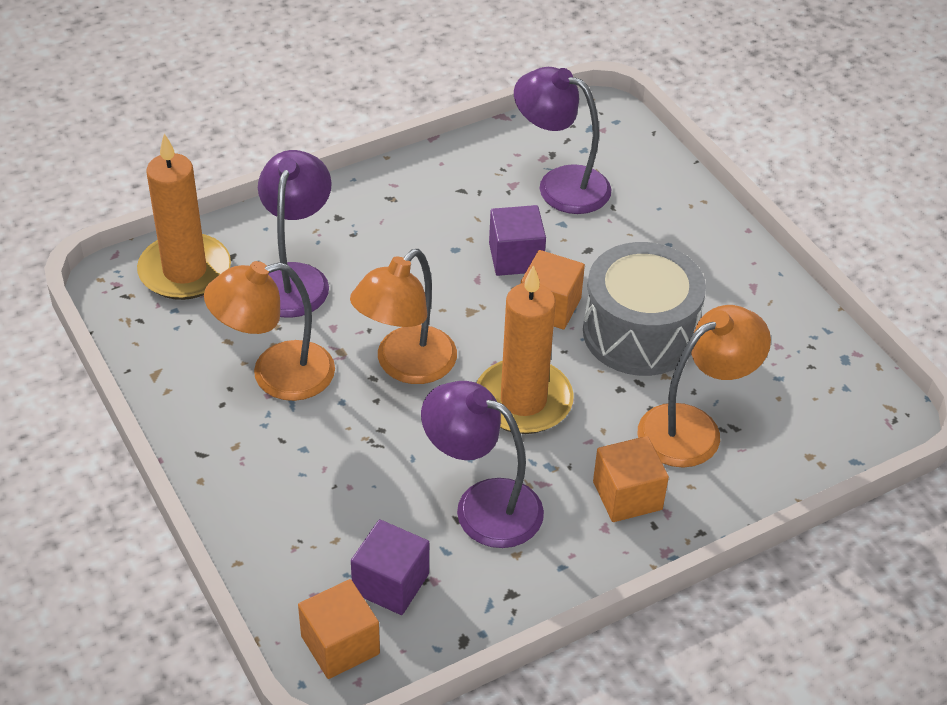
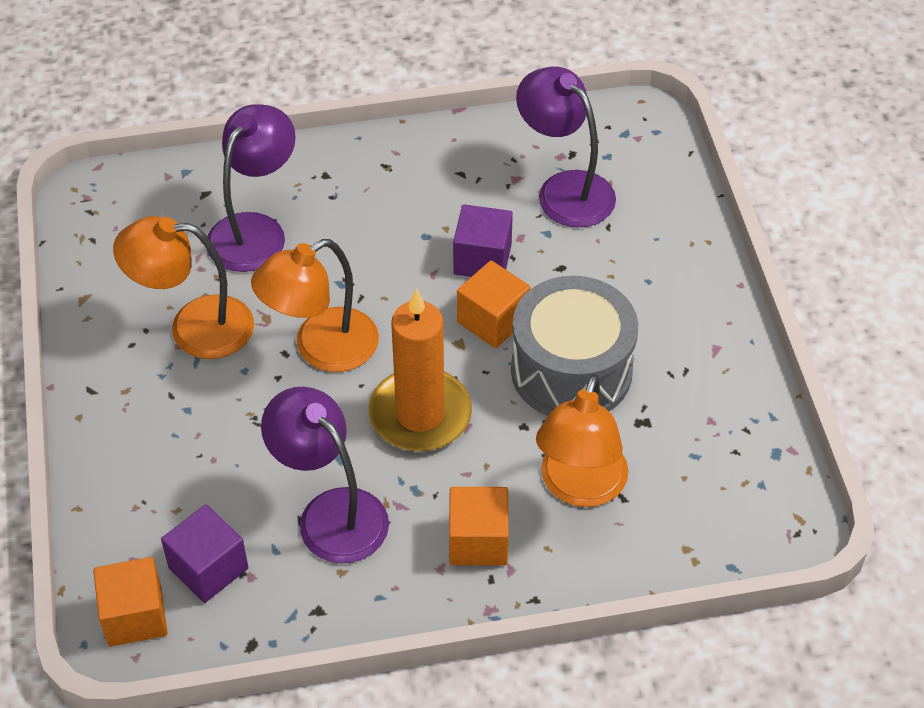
camera: 20 degrees right, 5 degrees up
orange candle [137,133,231,300] -> none
orange lamp [638,305,771,468] -> orange lamp turned 120 degrees clockwise [536,374,628,507]

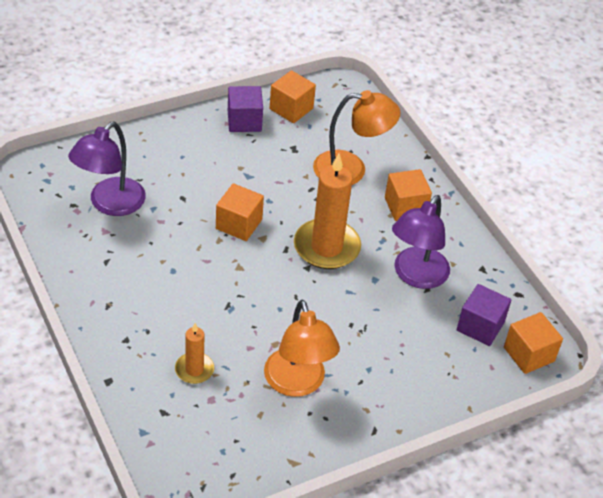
camera: 110 degrees left, 5 degrees down
purple lamp [207,104,296,272] -> orange candle [175,323,214,384]
orange lamp [251,239,379,372] -> none
purple cube [453,204,513,277] -> purple cube moved to [228,86,263,132]
grey drum [511,276,638,416] -> none
none -> orange cube [270,70,316,123]

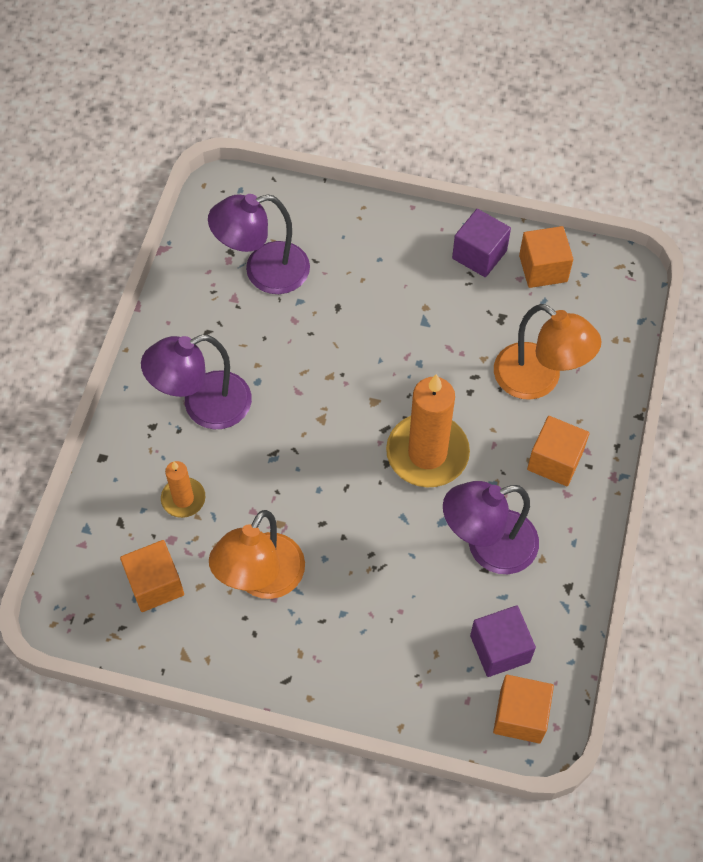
camera: 45 degrees right, 15 degrees up
orange cube [216,183,264,241] -> orange cube moved to [120,540,184,612]
none -> purple lamp [141,335,252,429]

